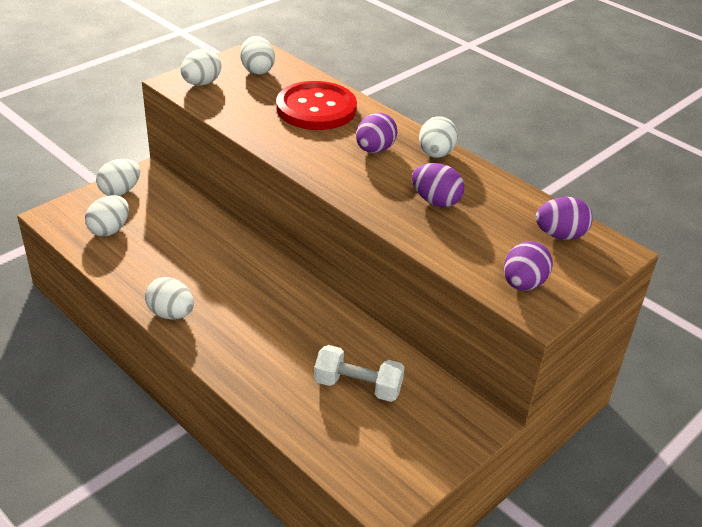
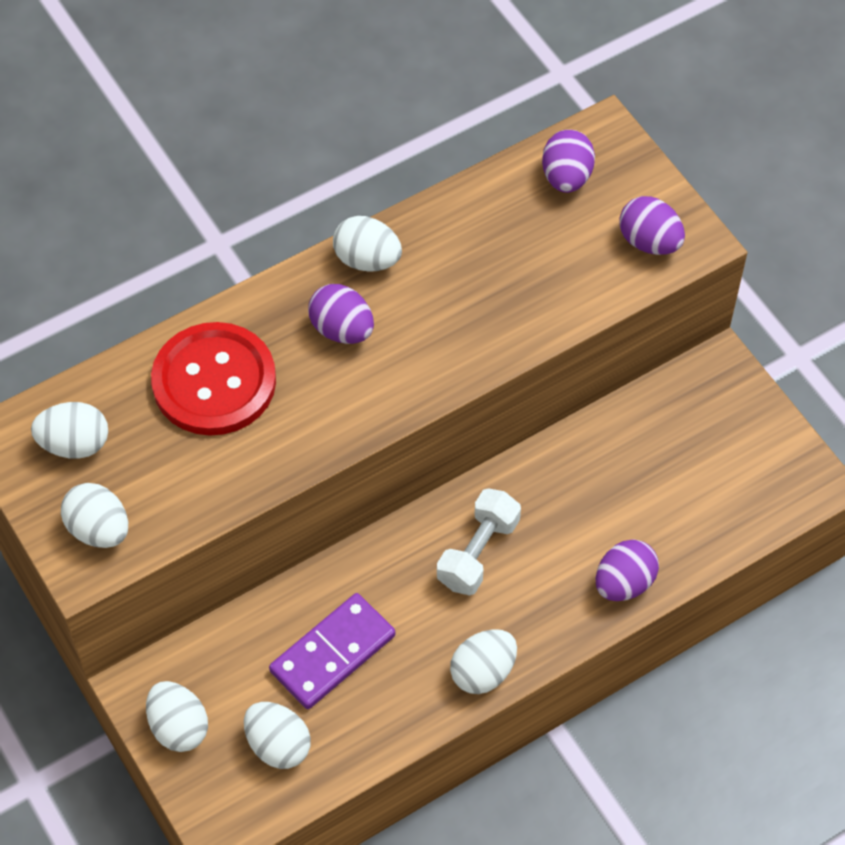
camera: 75 degrees left, 20 degrees up
white dumbbell [314,345,405,402] -> white dumbbell moved to [437,488,521,596]
purple egg [412,163,464,207] -> purple egg moved to [596,539,659,601]
none -> purple domino [269,593,395,709]

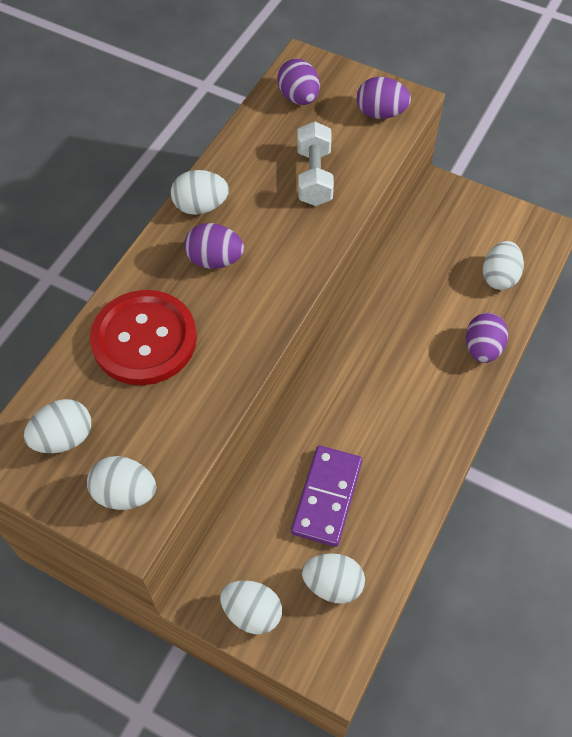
camera: 30 degrees left, 0 degrees up
white dumbbell [437,488,521,596] -> white dumbbell moved to [297,121,334,206]
white egg [450,629,517,694] -> white egg moved to [483,241,524,290]

